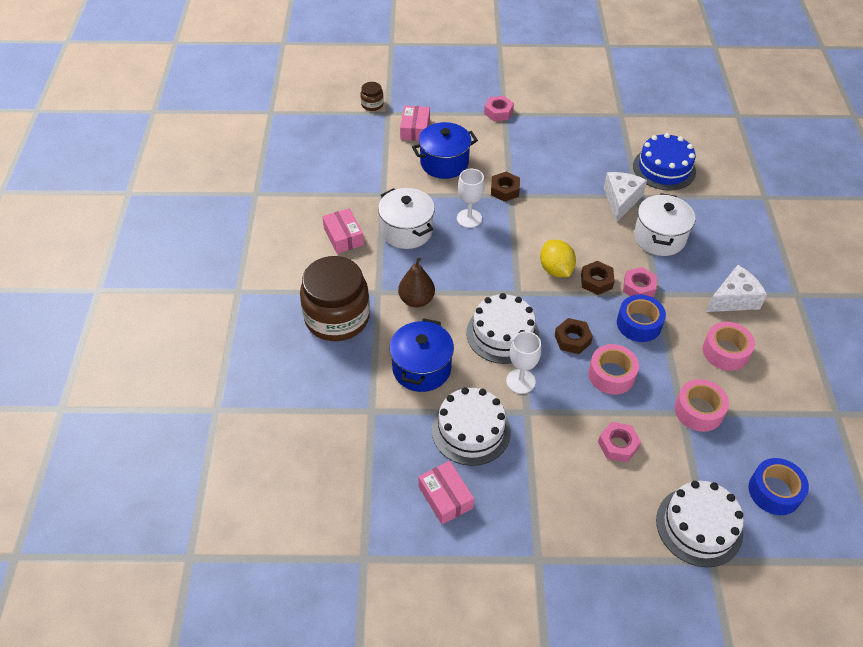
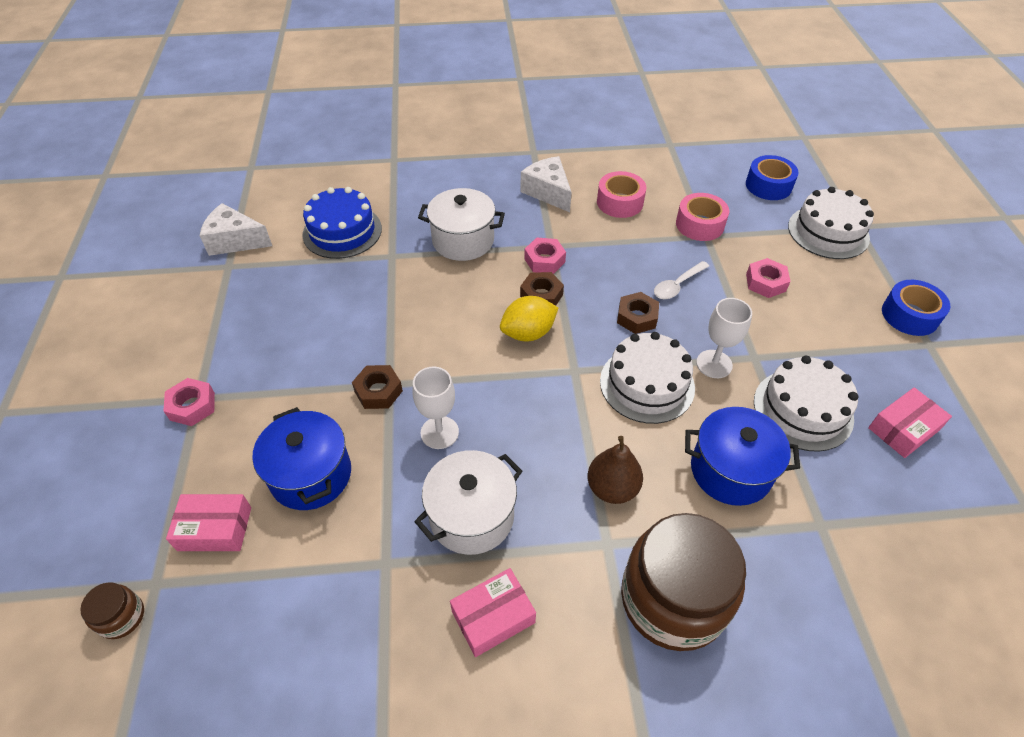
camera: 95 degrees left, 0 degrees up
pink tape [588,344,639,395] -> white spoon [654,261,709,299]
white cheese [604,172,647,223] -> white cheese moved to [200,203,272,256]
blue tape [617,295,666,342] -> blue tape moved to [882,280,951,336]

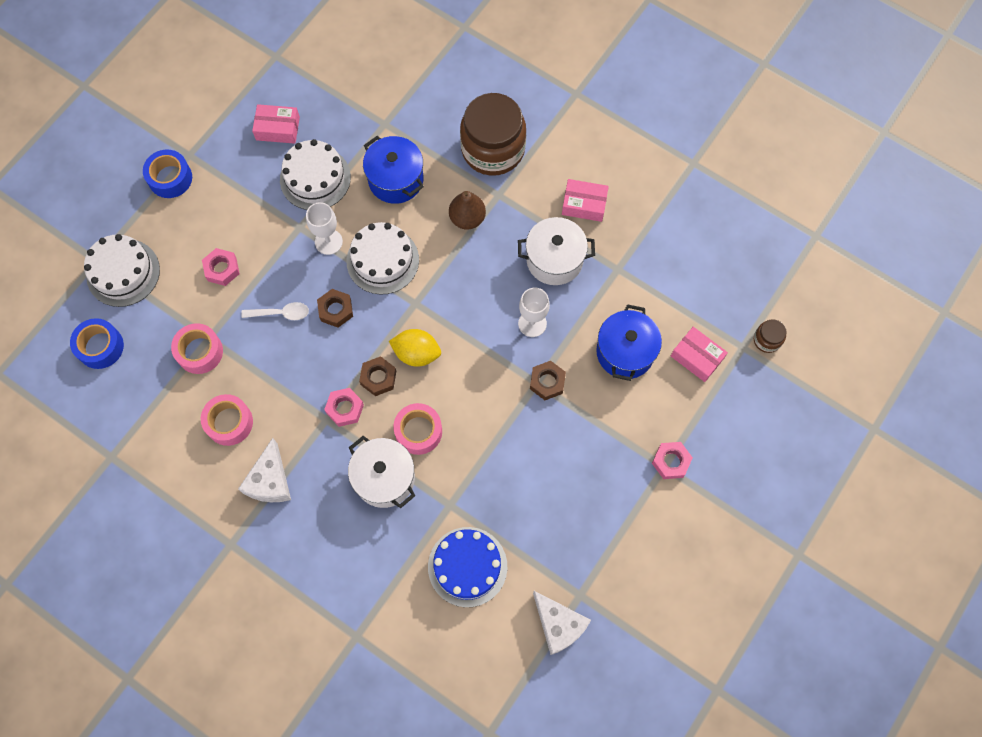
camera: 140 degrees left, 20 degrees up
none -> pink tape [393,403,442,455]

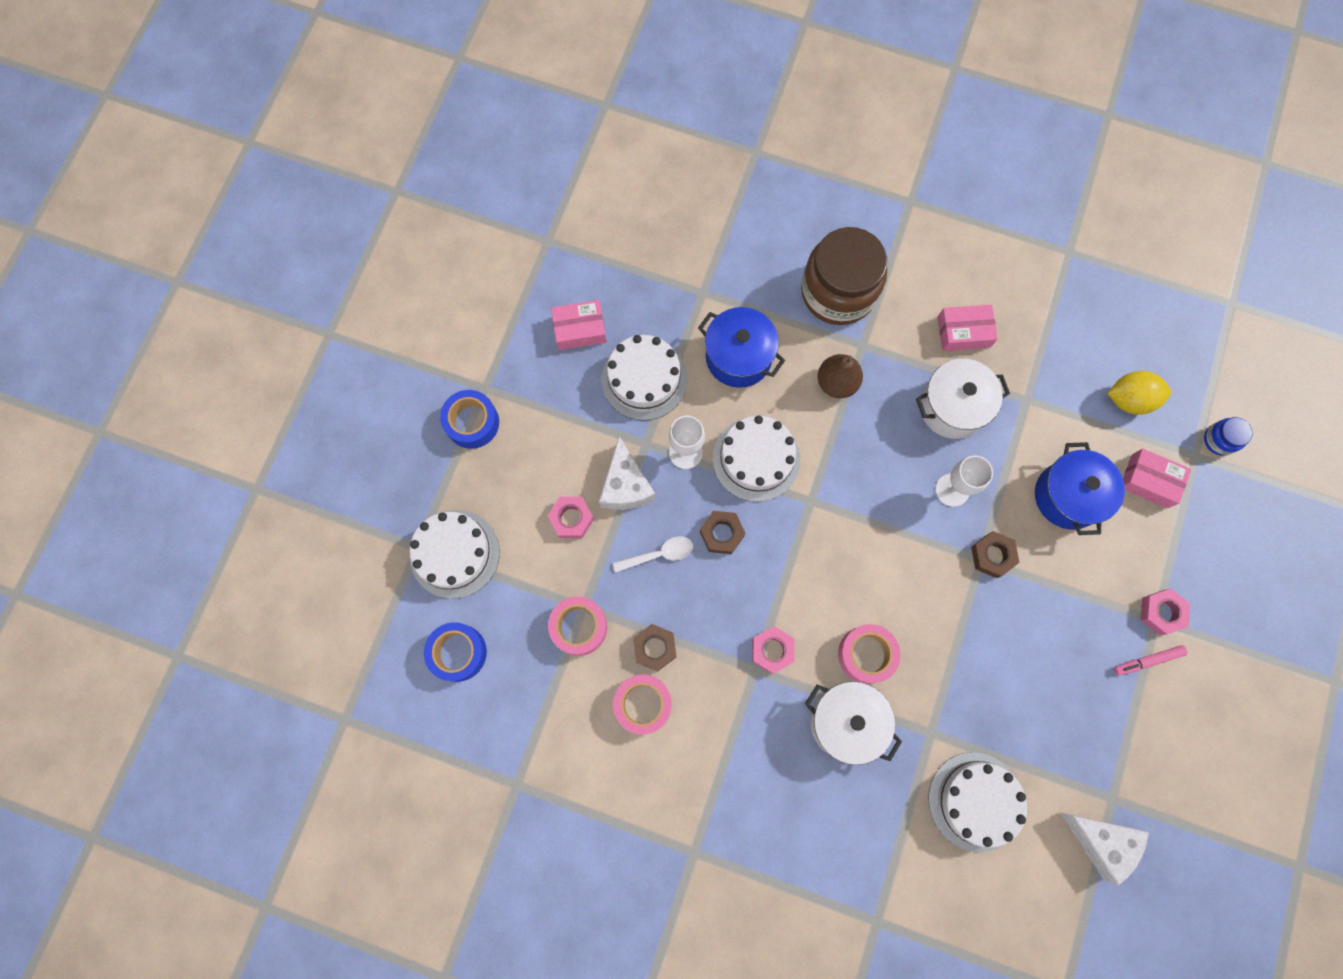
camera: 15 degrees left, 5 degrees up
white cheese [238,438,291,502] -> white cheese moved to [599,436,656,510]
brown nut [359,356,396,396] -> brown nut moved to [633,624,676,671]
yellow lemon [389,329,441,367] -> yellow lemon moved to [1107,371,1171,415]
blue cake [428,527,507,607] -> white cake [928,752,1027,852]
brown jar [754,319,787,353] -> blue jar [1204,417,1253,456]
none -> pink marker [1114,645,1188,676]

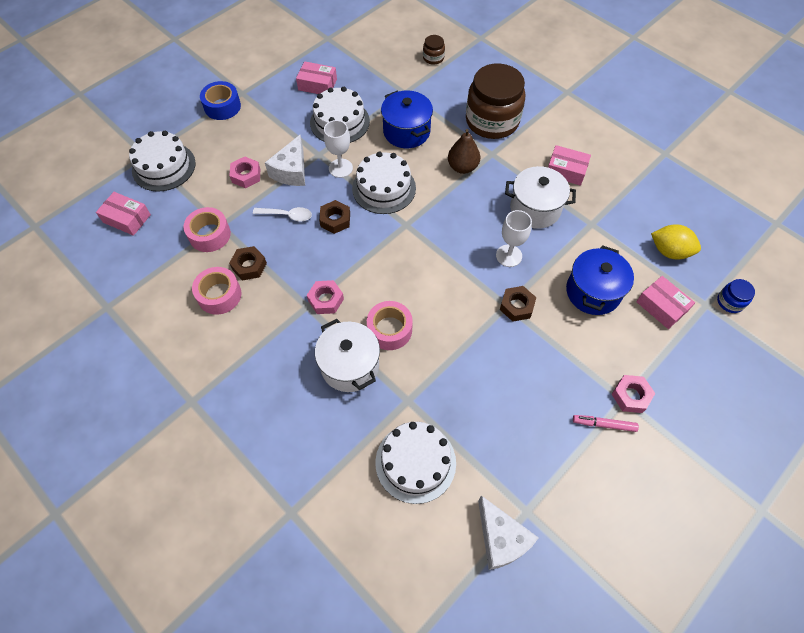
camera: 25 degrees right, 15 degrees down
blue tape [424,622,487,682] -> pink box [96,192,151,236]
none -> brown jar [423,35,445,65]

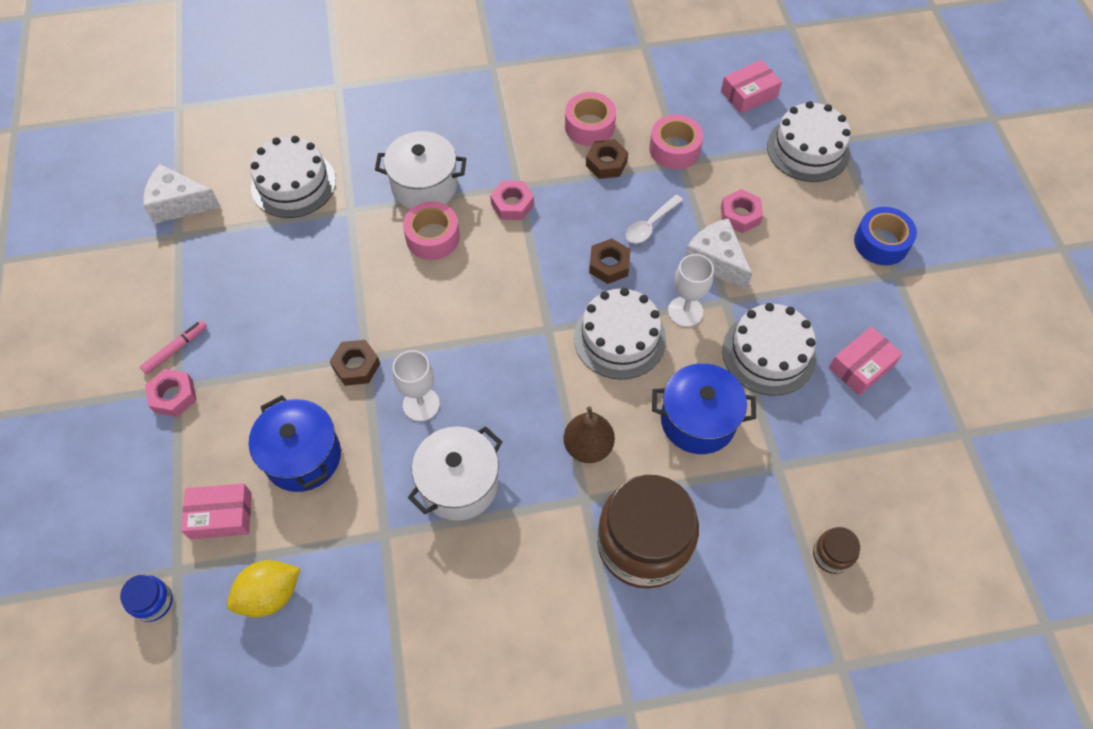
camera: 125 degrees right, 0 degrees up
pink box [548,145,591,186] -> none

